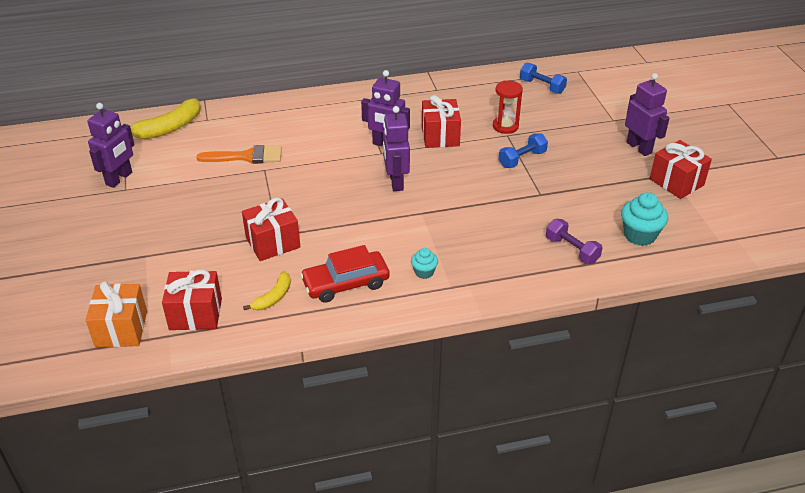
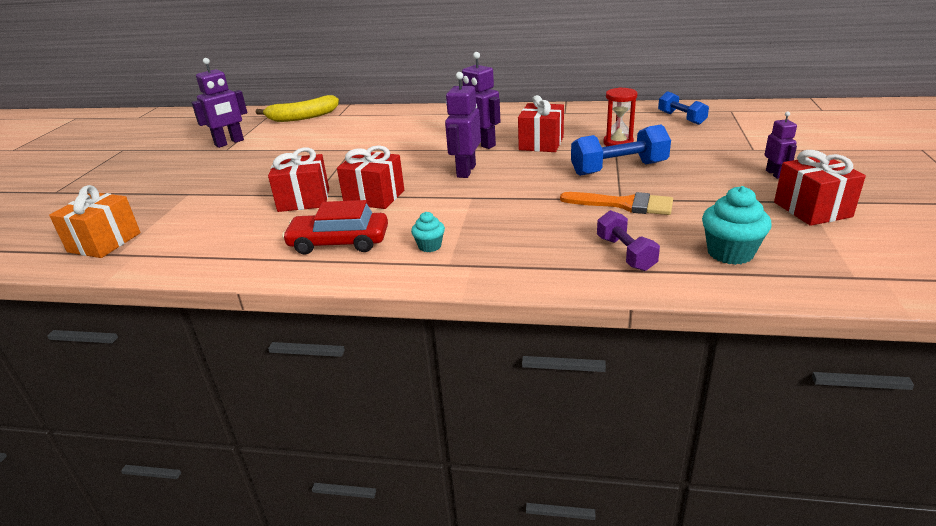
camera: 25 degrees right, 10 degrees down
red gift [162,269,222,330] -> red gift moved to [337,145,404,209]
orange brush [197,145,282,164] -> orange brush moved to [560,192,673,215]
yellow banana [243,271,291,310] -> none
blue dumbbell [499,133,548,168] -> blue dumbbell [571,124,671,176], size x1.55
purple robot [625,73,670,156] -> purple robot [764,112,797,179], size x0.60

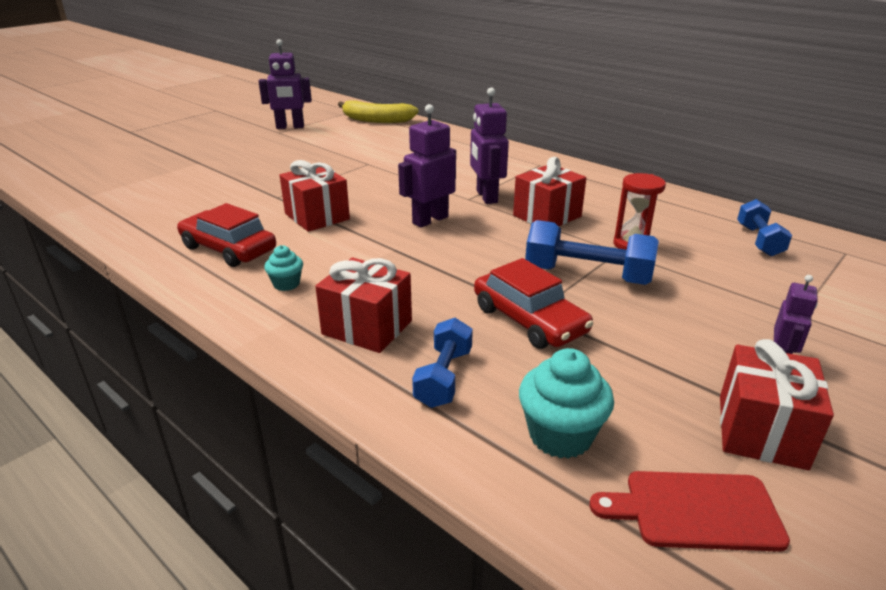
camera: 30 degrees right, 0 degrees up
orange gift [49,185,140,258] -> none
red gift [268,147,329,212] -> red gift moved to [315,258,412,353]
orange brush [560,192,673,215] -> red car [474,258,593,349]
purple dumbbell [597,210,660,271] -> blue dumbbell [412,318,473,408]
none -> red cutting board [589,471,790,552]

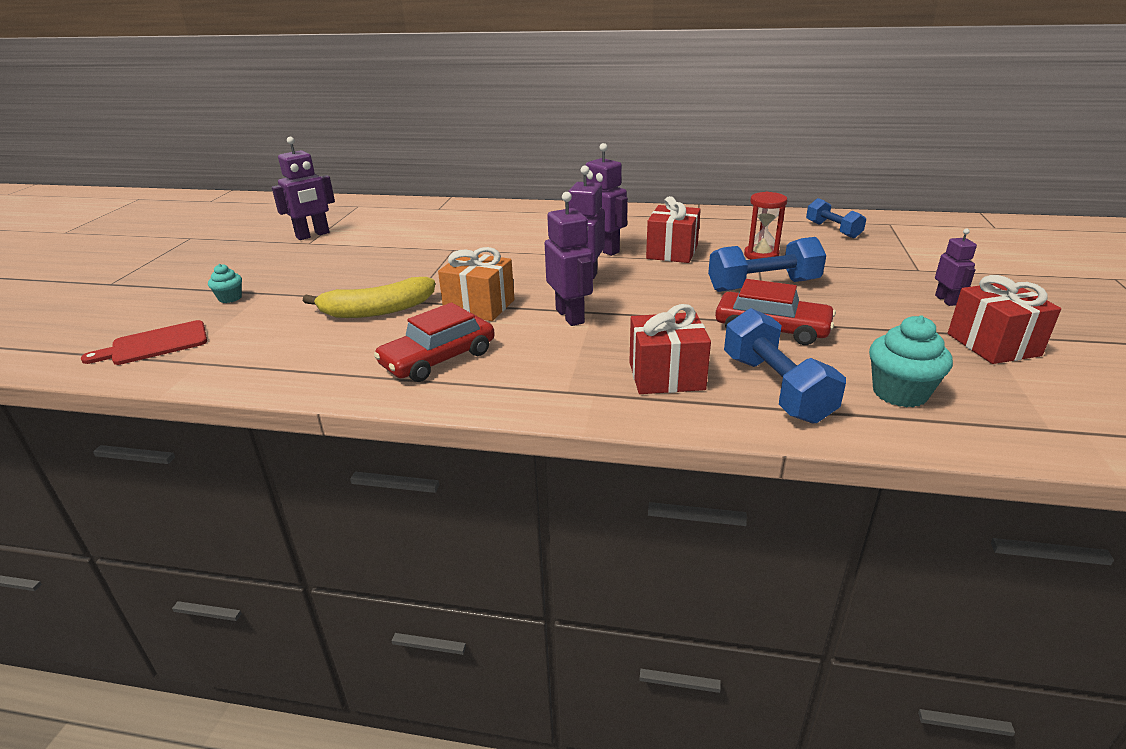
camera: 30 degrees left, 0 degrees up
red car [177,203,276,267] -> red car turned 45 degrees counterclockwise [374,302,495,382]
turquoise cupcake [264,245,303,291] -> turquoise cupcake moved to [208,264,242,303]
red gift [280,160,350,232] -> orange gift [438,247,514,321]
yellow banana [338,100,419,123] -> yellow banana moved to [303,277,435,318]
blue dumbbell [412,318,473,408] -> blue dumbbell [724,308,846,424], size x1.55
red cutting board [589,471,790,552] -> red cutting board moved to [81,320,207,365]
none -> purple robot [545,192,593,326]

